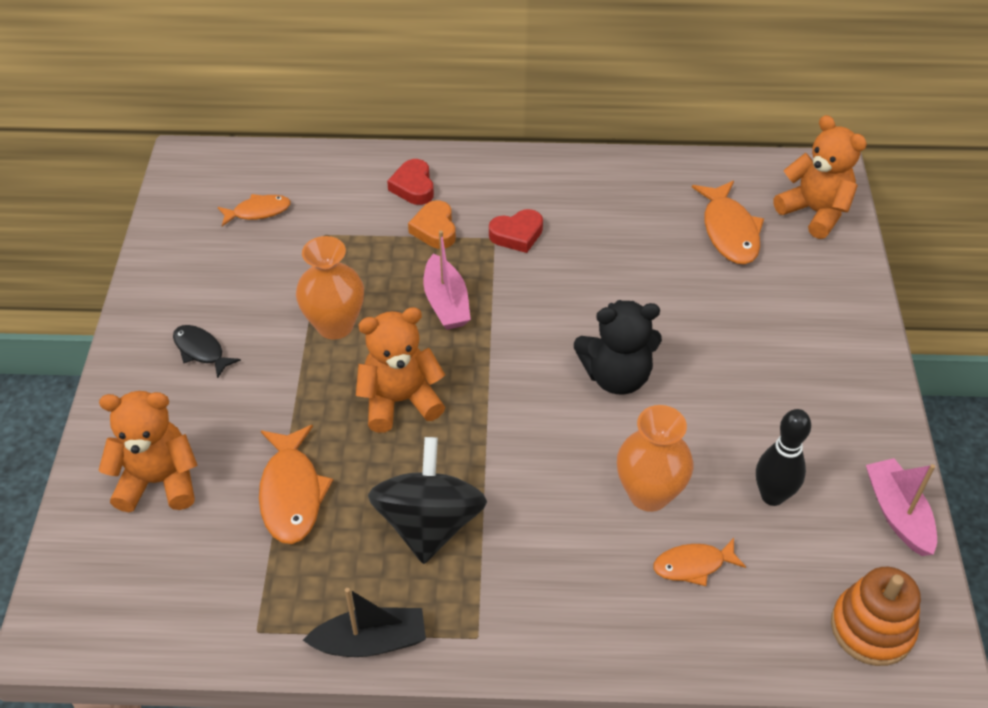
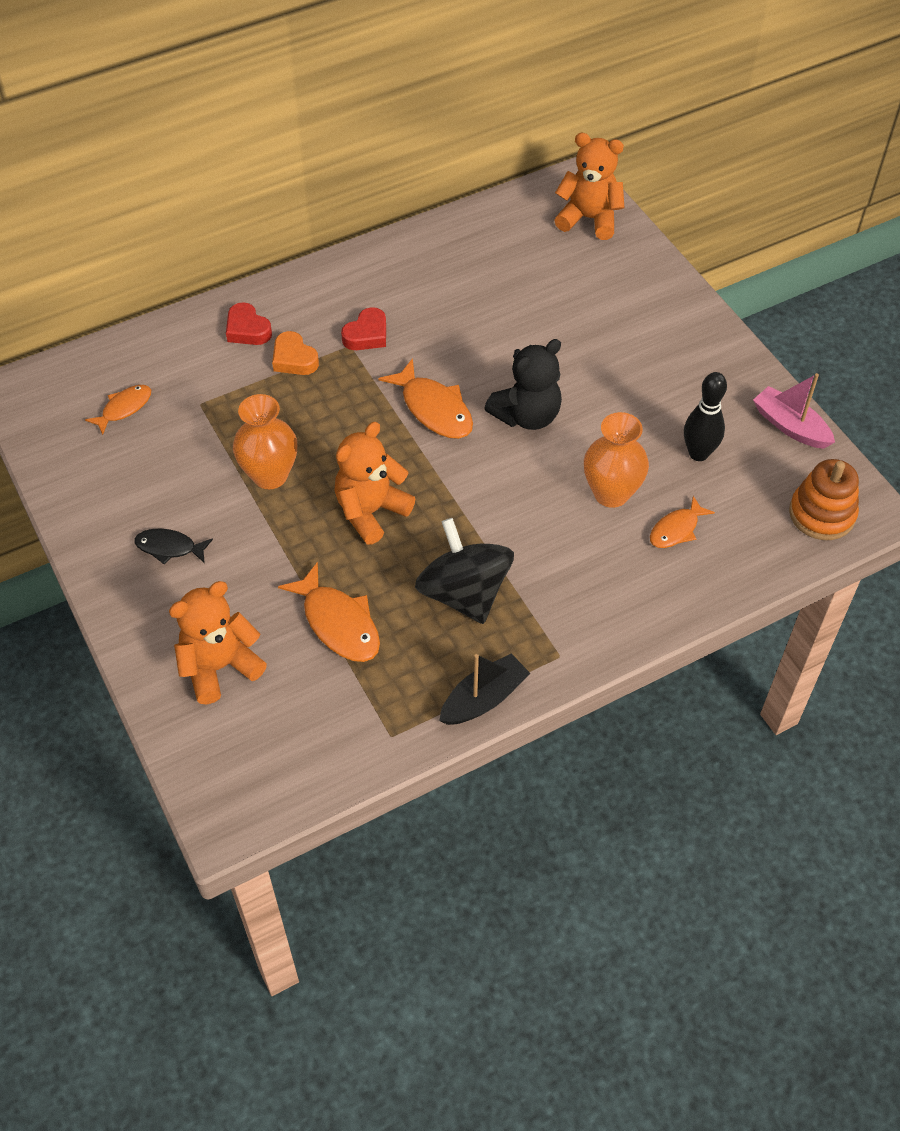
camera: 30 degrees left, 5 degrees up
pink boat [423,231,471,330] -> none
orange fish [692,181,764,264] -> orange fish moved to [378,358,473,439]

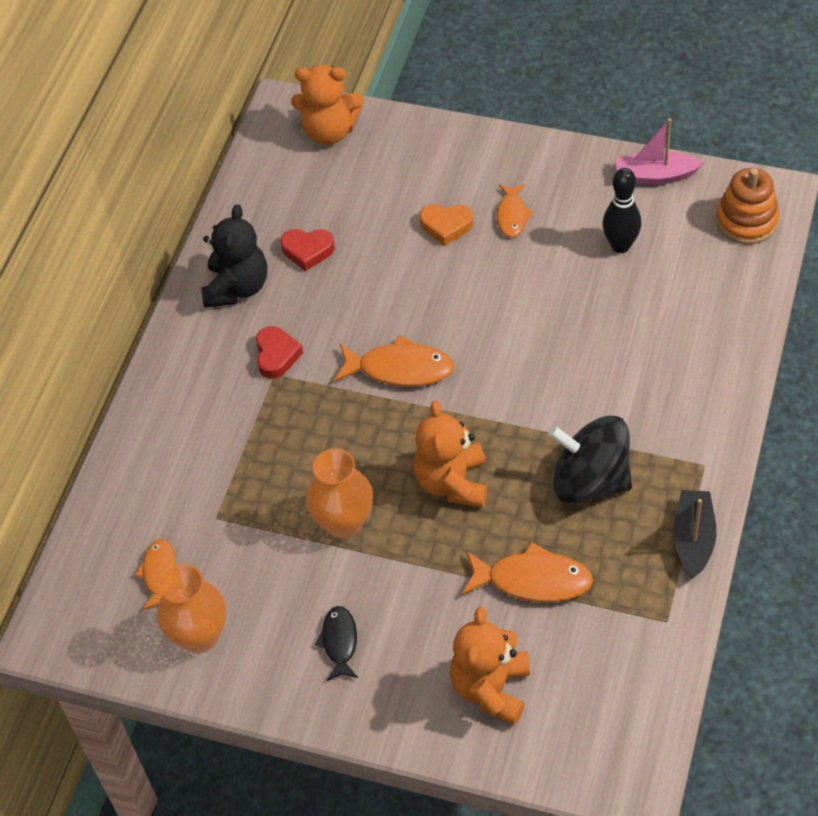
camera: 40 degrees left, 0 degrees up
black fish [134,529,213,565] -> black fish turned 120 degrees clockwise [315,606,358,681]
red heart [226,302,272,345] -> red heart moved to [280,229,335,271]
orange heart [272,331,319,375] -> orange heart moved to [420,204,473,246]
black teddy bear [484,339,562,430] -> black teddy bear moved to [201,204,267,308]
orange teddy bear [554,133,624,240] -> orange teddy bear turned 150 degrees counterclockwise [291,65,364,145]
orange vase [584,412,649,508] -> orange vase moved to [157,564,226,653]
orange fish [650,496,715,548] -> orange fish moved to [497,184,533,237]

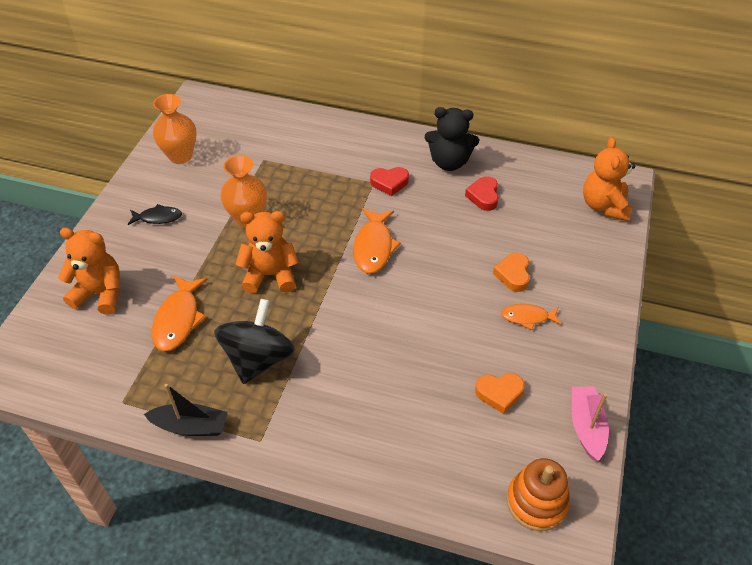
camera: 85 degrees right, 5 degrees down
orange fish [135,539,176,610] -> none
black bowling pin [602,168,641,253] -> orange heart [475,373,524,414]

